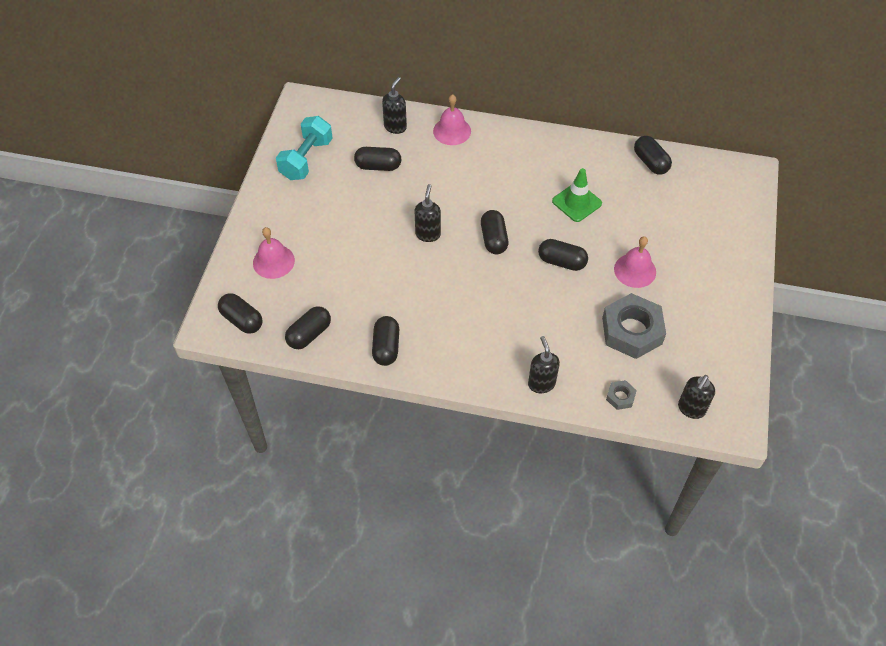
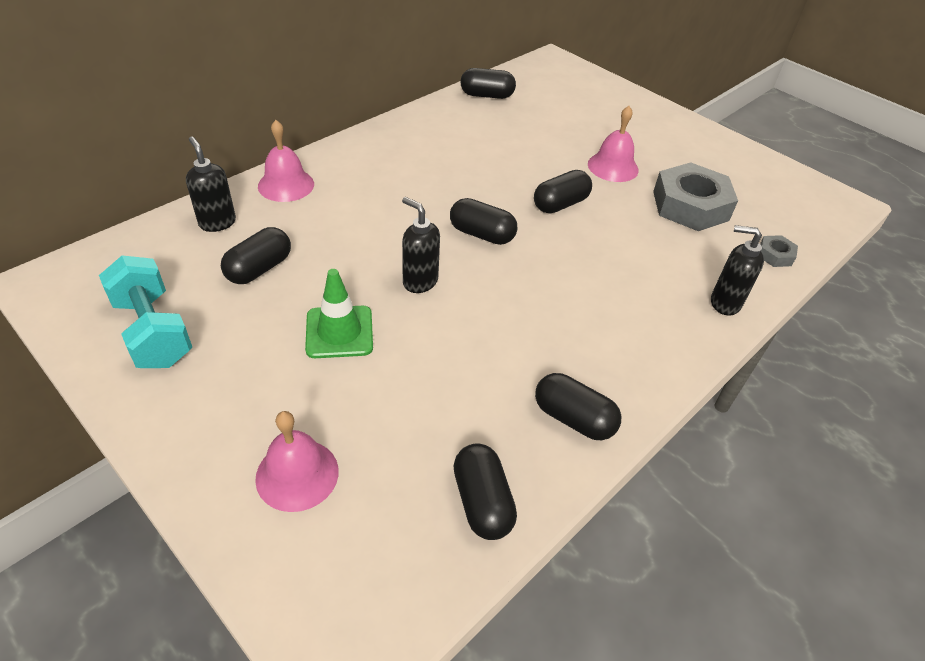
camera: 60 degrees left, 10 degrees down
black capsule [218,293,262,334] -> none
green traffic cone [552,168,602,222] -> green traffic cone moved to [305,269,373,358]
black soap dispenser [678,375,715,419] -> none

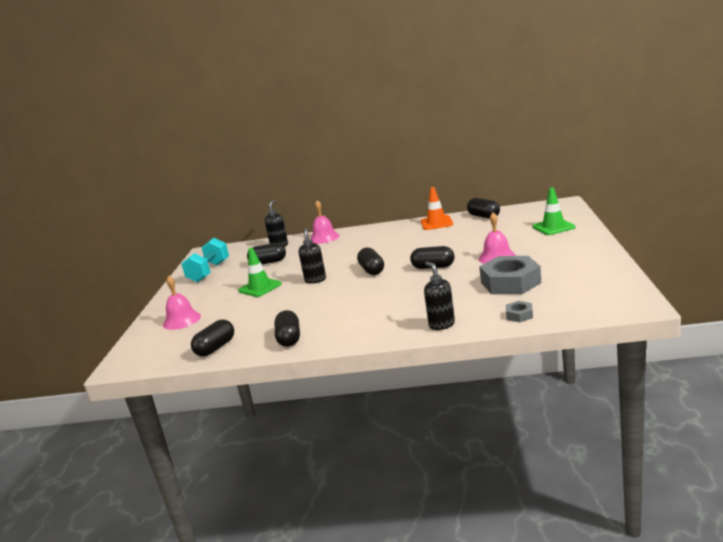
camera: 55 degrees right, 25 degrees down
none -> orange traffic cone [421,187,453,230]
none -> green traffic cone [533,187,575,235]

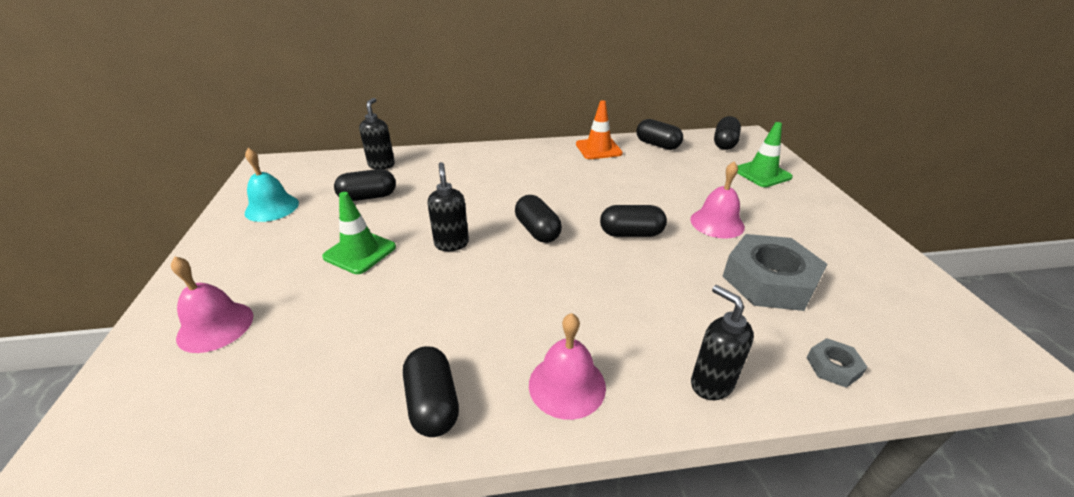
camera: 15 degrees left, 15 degrees up
turquoise dumbbell [181,238,229,283] -> turquoise bell [245,148,299,222]
black capsule [191,320,234,357] -> black capsule moved to [714,116,741,150]
pink bell [310,200,339,244] -> pink bell moved to [529,313,606,420]

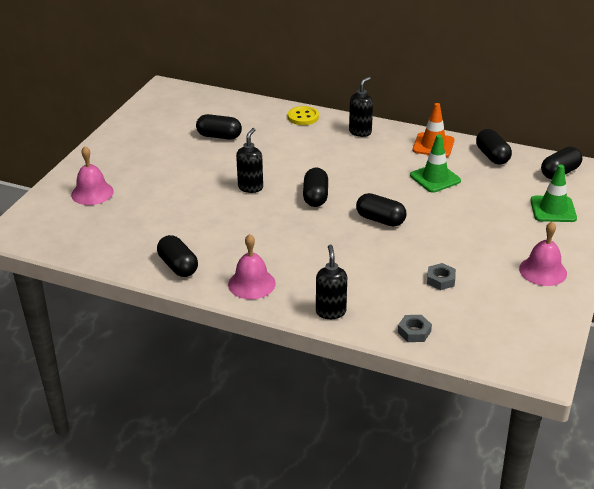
camera: 30 degrees right, 0 degrees up
turquoise bell [245,148,299,222] -> none
green traffic cone [322,192,396,274] -> green traffic cone moved to [410,135,461,193]
black soap dispenser [359,98,395,169] -> black soap dispenser moved to [349,77,373,137]
black capsule [403,346,459,437] -> black capsule turned 45 degrees counterclockwise [157,235,198,277]
pink bell [690,161,745,239] -> pink bell moved to [519,221,567,286]
grey nut [723,234,827,311] -> grey nut [427,263,456,290], size x0.45
none -> yellow button [288,106,319,125]

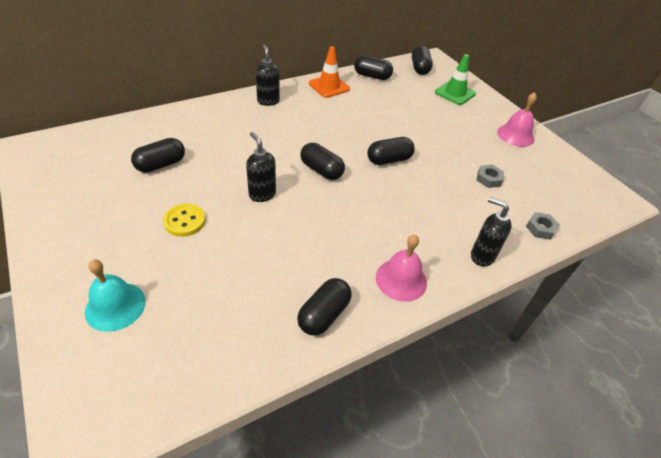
camera: 55 degrees left, 10 degrees up
pink bell [71,146,114,205] -> turquoise bell [85,259,146,332]
black capsule [157,235,198,277] -> black capsule turned 60 degrees counterclockwise [297,278,352,335]
yellow button [288,106,319,125] -> yellow button moved to [163,204,205,237]
green traffic cone [410,135,461,193] -> none

